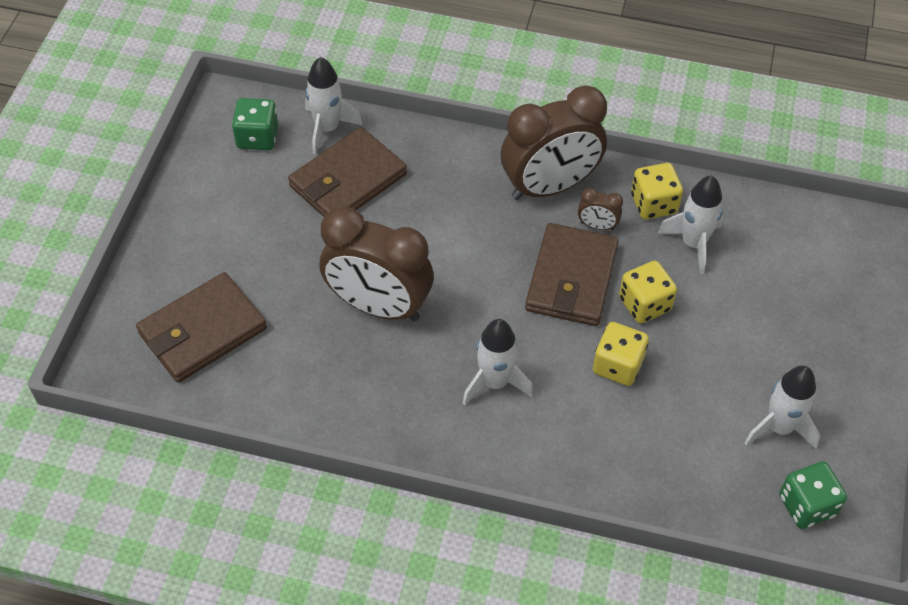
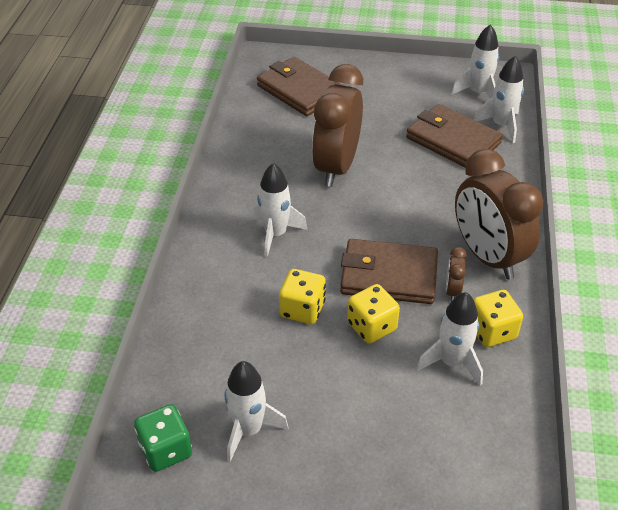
camera: 85 degrees right, 10 degrees down
green dice [232,98,278,150] -> white rocket [451,24,499,99]

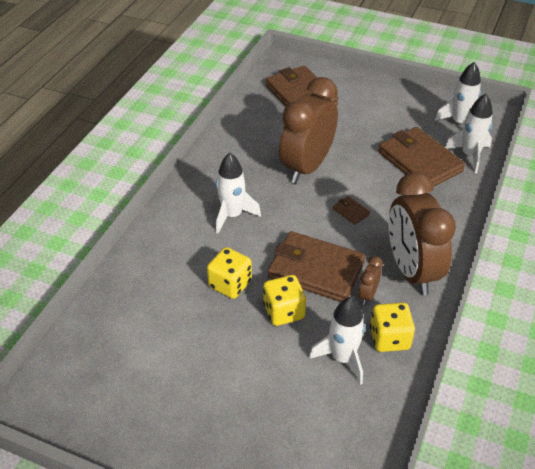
camera: 15 degrees right, 0 degrees up
green dice [134,404,192,472] -> none
white rocket [225,361,289,462] -> none
none -> brown wallet [333,196,370,225]

